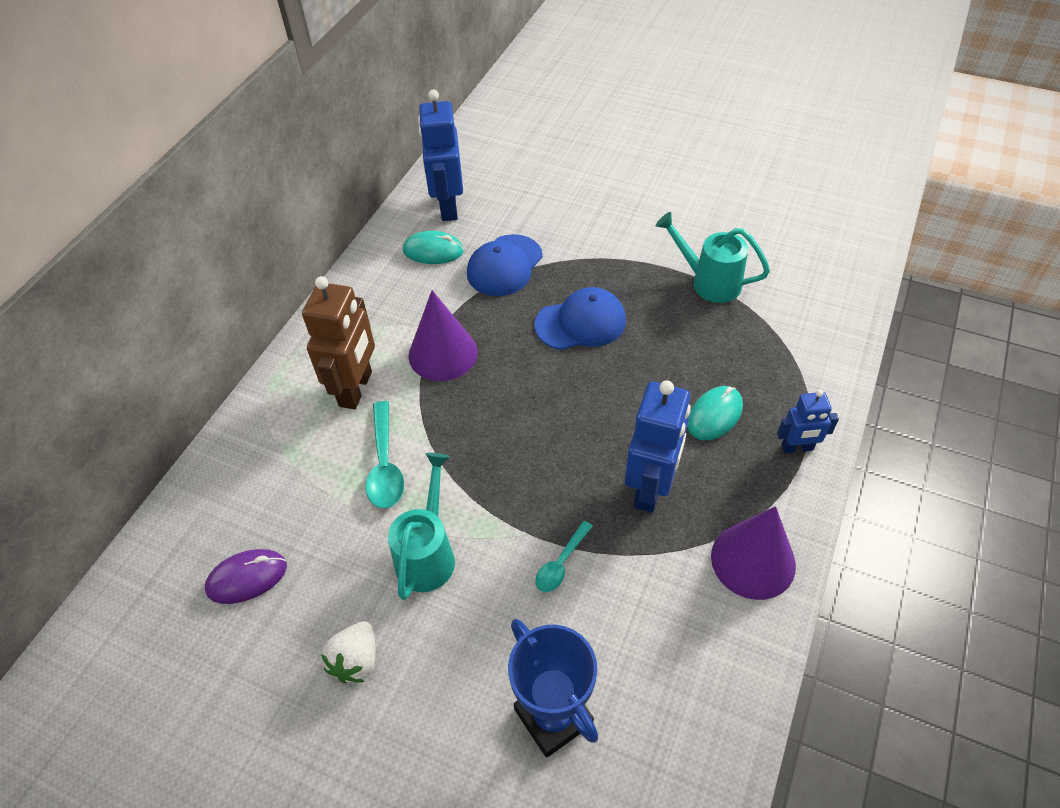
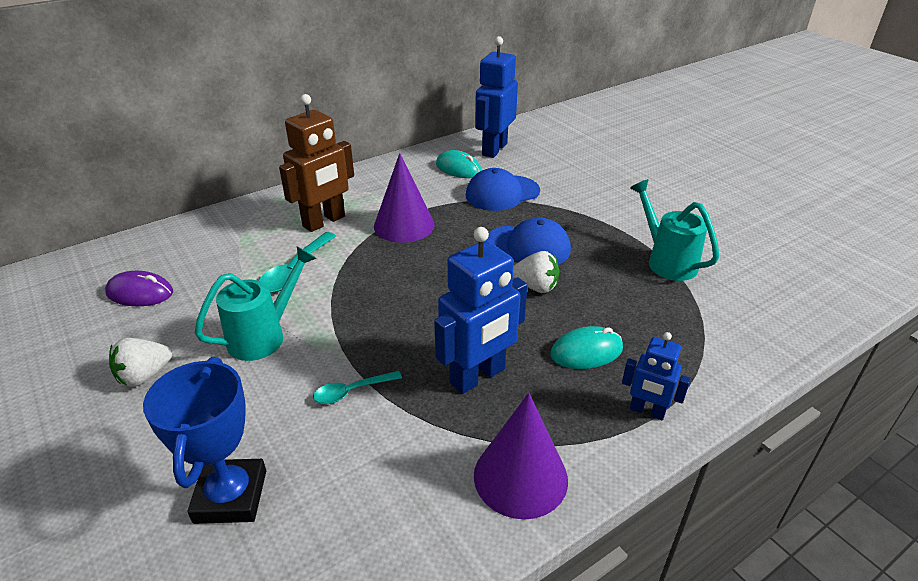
camera: 30 degrees right, 15 degrees down
none -> white strawberry [513,251,559,293]

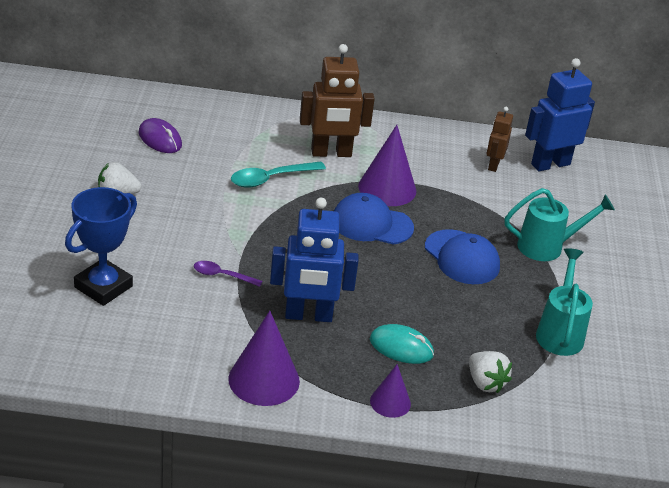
camera: 35 degrees right, 0 degrees up
turquoise watering can [195,246,317,361] -> turquoise watering can moved to [504,188,615,261]
turquoise spoon [313,371,402,404] -> purple spoon [194,261,262,287]
turquoise mouse [436,150,482,178] -> brown robot [486,107,513,172]
blue cap [466,168,540,211] -> blue cap moved to [334,193,414,245]
white strawberry [513,251,559,293] -> white strawberry moved to [469,351,512,393]
blue robot [622,332,691,420] -> purple cone [370,364,411,418]

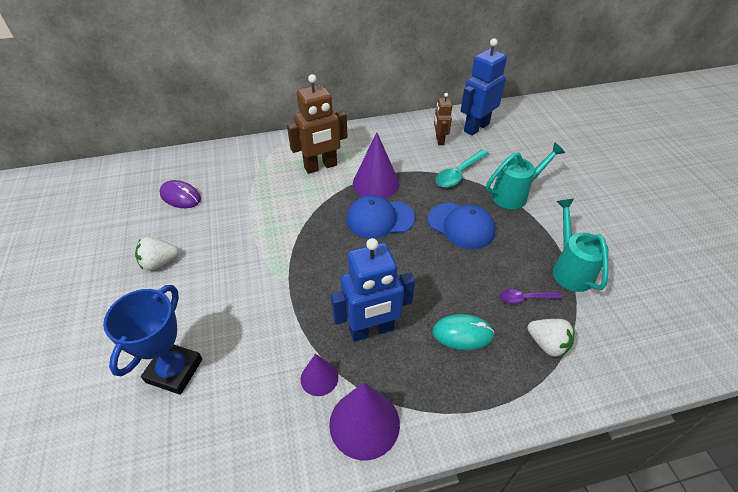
camera: 15 degrees left, 10 degrees up
purple spoon [194,261,262,287] -> purple spoon moved to [500,289,562,304]
turquoise spoon [231,162,326,187] -> turquoise spoon moved to [435,149,489,188]
purple cone [370,364,411,418] -> purple cone moved to [301,354,338,396]

